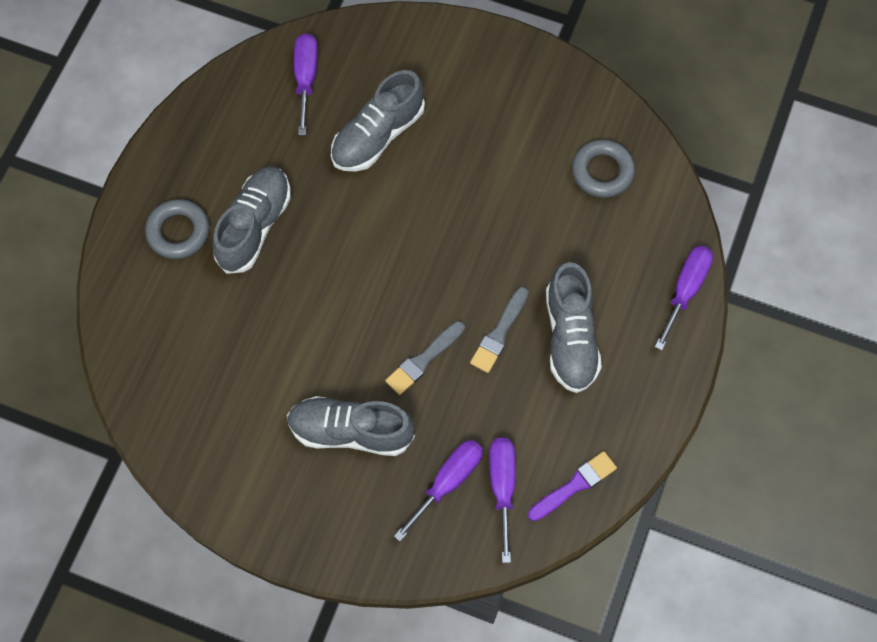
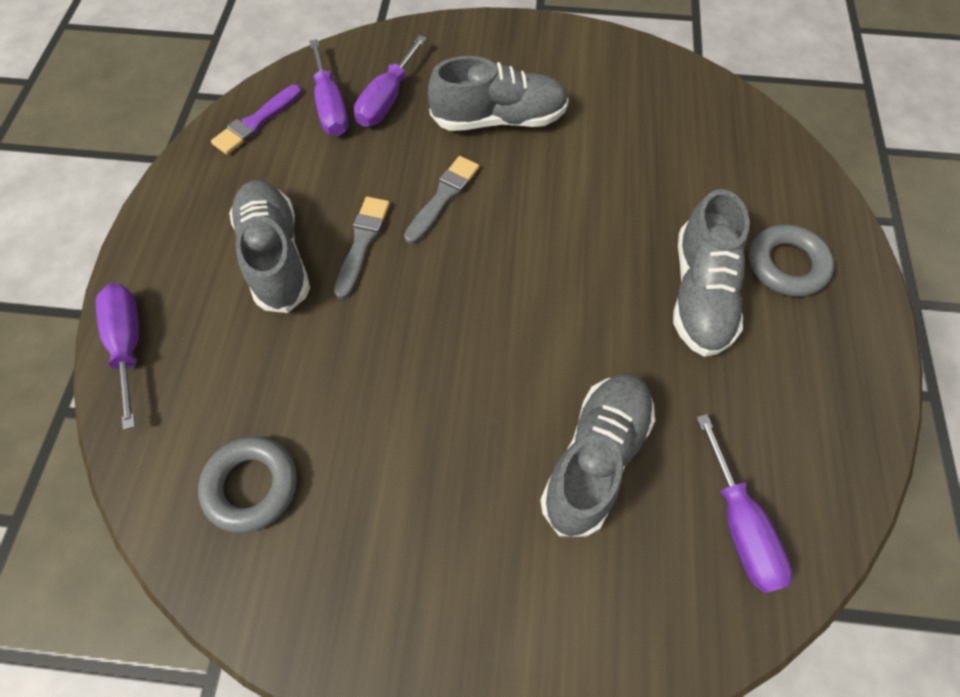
camera: 165 degrees right, 5 degrees down
purple screwdriver [655,246,713,350] -> purple screwdriver turned 150 degrees clockwise [96,284,139,430]

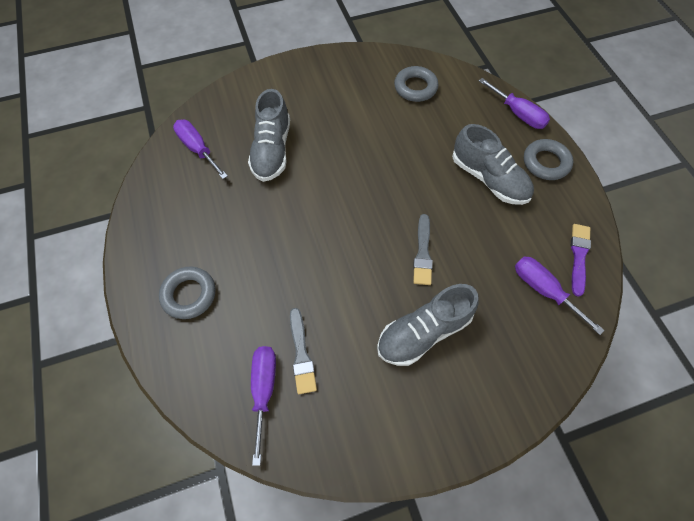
camera: 155 degrees right, 0 degrees up
grey brush [334,197,390,299] -> grey brush moved to [290,308,317,394]
purple screwdriver [354,35,427,127] -> purple screwdriver moved to [251,346,276,466]
grey shoe [673,189,749,357] -> none
none -> grey ring [524,139,573,180]

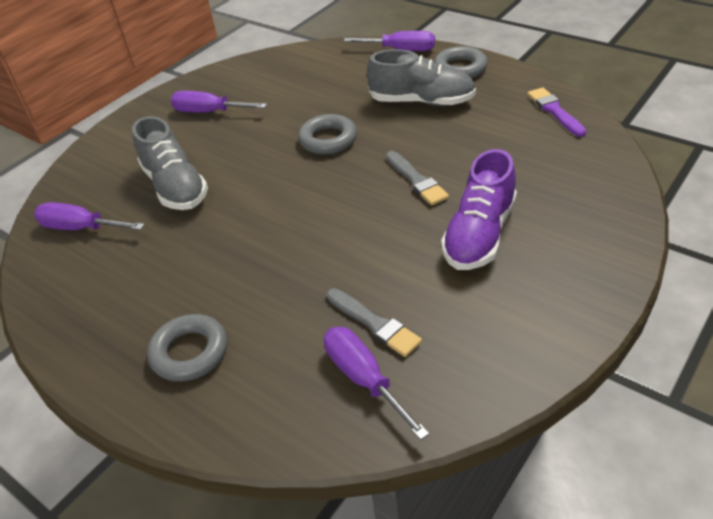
camera: 30 degrees left, 20 degrees down
grey shoe [377,284,479,366] -> purple shoe [441,149,517,270]
grey ring [394,66,438,102] -> grey ring moved to [298,114,357,155]
purple screwdriver [515,256,605,335] -> purple screwdriver moved to [171,91,267,113]

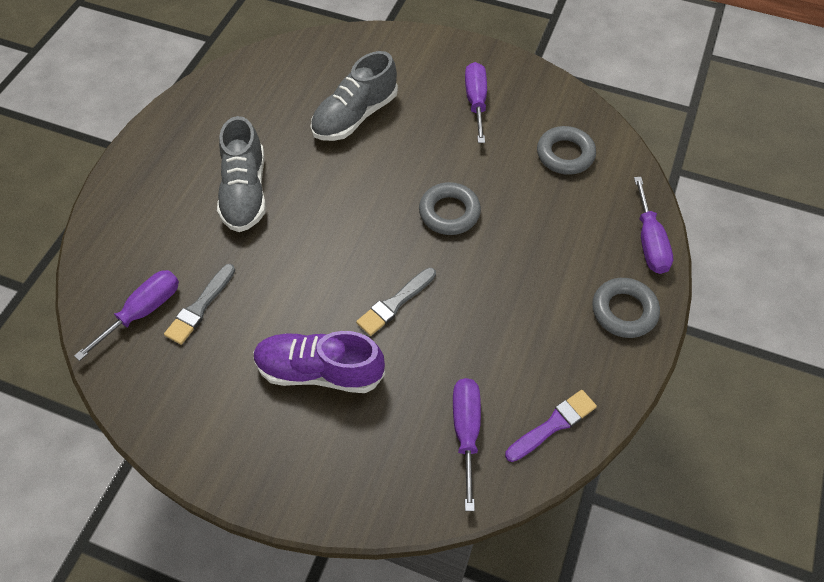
camera: 70 degrees right, 15 degrees up
purple screwdriver [34,202,145,230] -> purple screwdriver moved to [453,378,481,511]
grey ring [147,314,227,382] -> grey ring moved to [537,126,596,175]
grey shoe [367,49,476,106] -> grey shoe moved to [217,116,266,232]

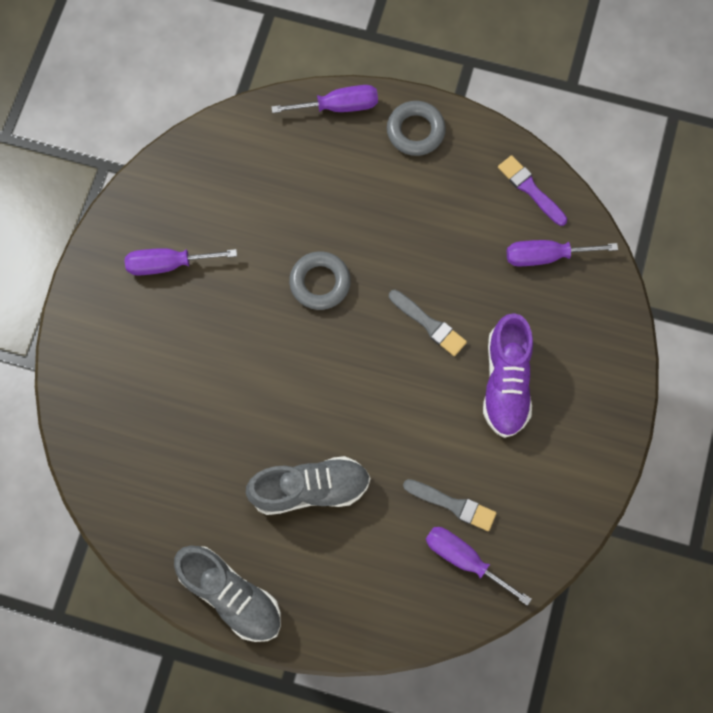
camera: 95 degrees left, 15 degrees up
grey shoe [311,51,398,141] -> grey shoe moved to [174,546,281,642]
grey ring [537,126,596,175] -> none

